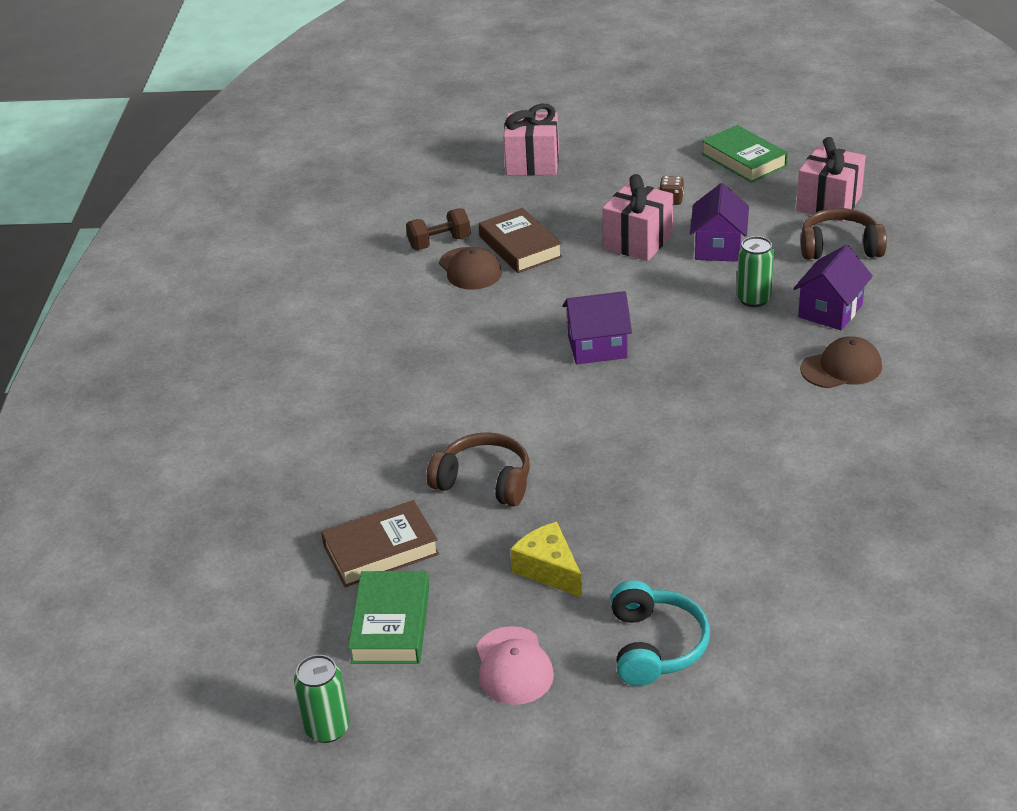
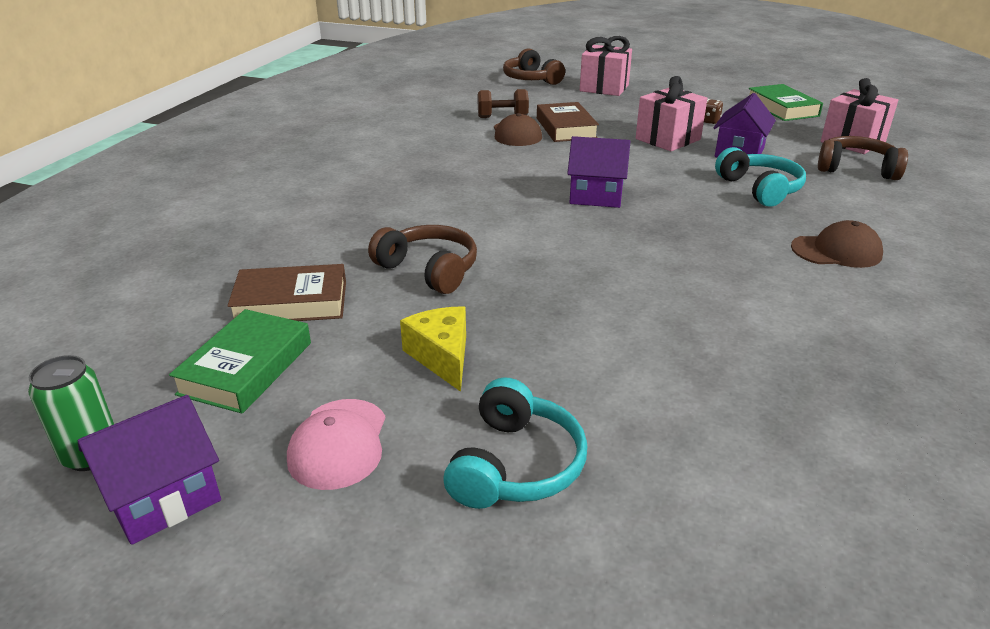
camera: 15 degrees right, 5 degrees down
green can [737,236,774,307] -> turquoise headphones [715,147,806,207]
purple house [793,245,873,330] -> purple house moved to [78,395,221,545]
none -> brown headphones [503,49,565,85]

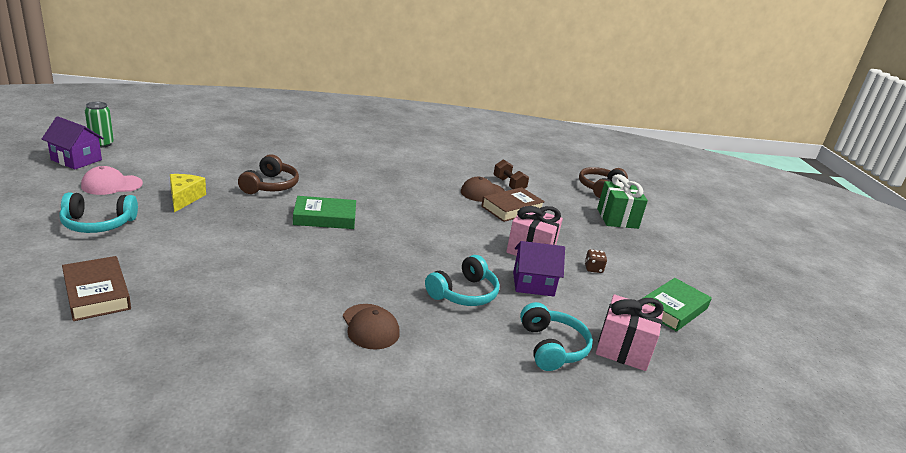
camera: 60 degrees right, 5 degrees down
green book [169,309,311,414] -> green book moved to [293,196,356,229]
brown book [227,264,346,321] -> brown book moved to [62,256,131,321]
yellow cheese [400,306,466,392] -> yellow cheese turned 45 degrees counterclockwise [170,174,206,212]
purple house [567,136,630,208] -> none
pink gift [580,36,632,96] -> green gift [597,174,648,229]
brown headphones [818,136,908,180] -> turquoise headphones [520,302,593,371]

